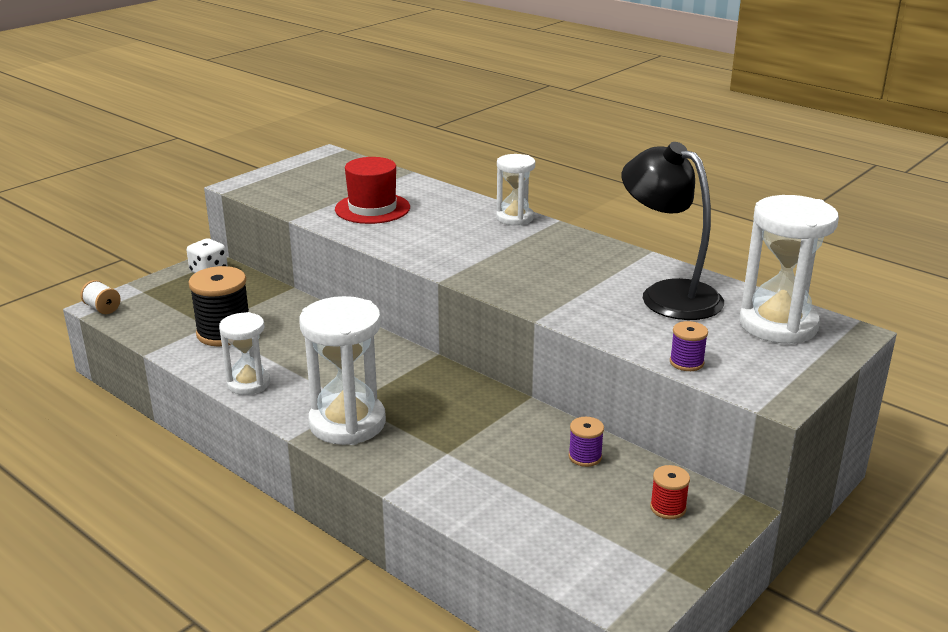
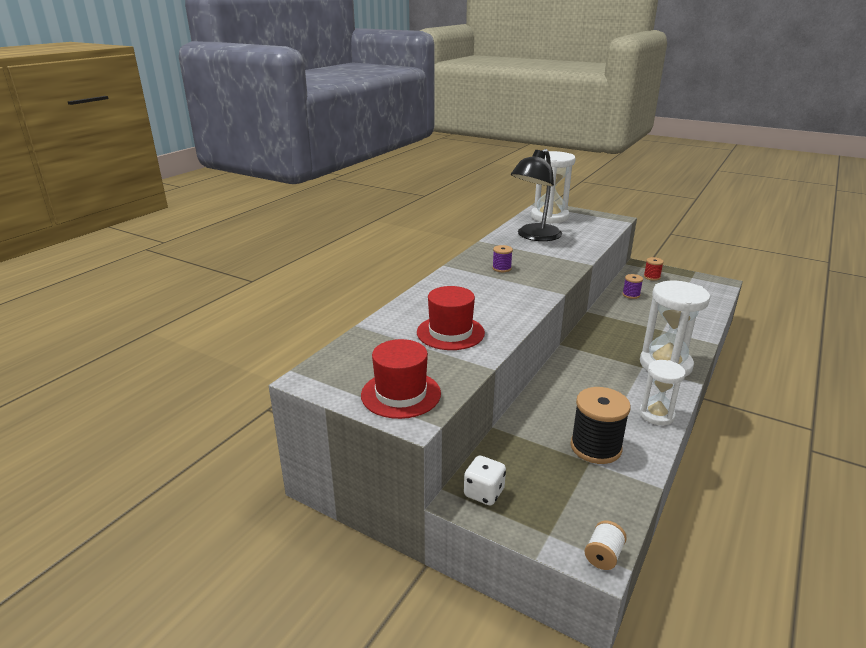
camera: 100 degrees left, 0 degrees up
white hourglass [496,154,535,226] -> none
purple spool [670,321,708,371] -> purple spool moved to [492,245,513,272]
none -> red hat [361,339,441,419]

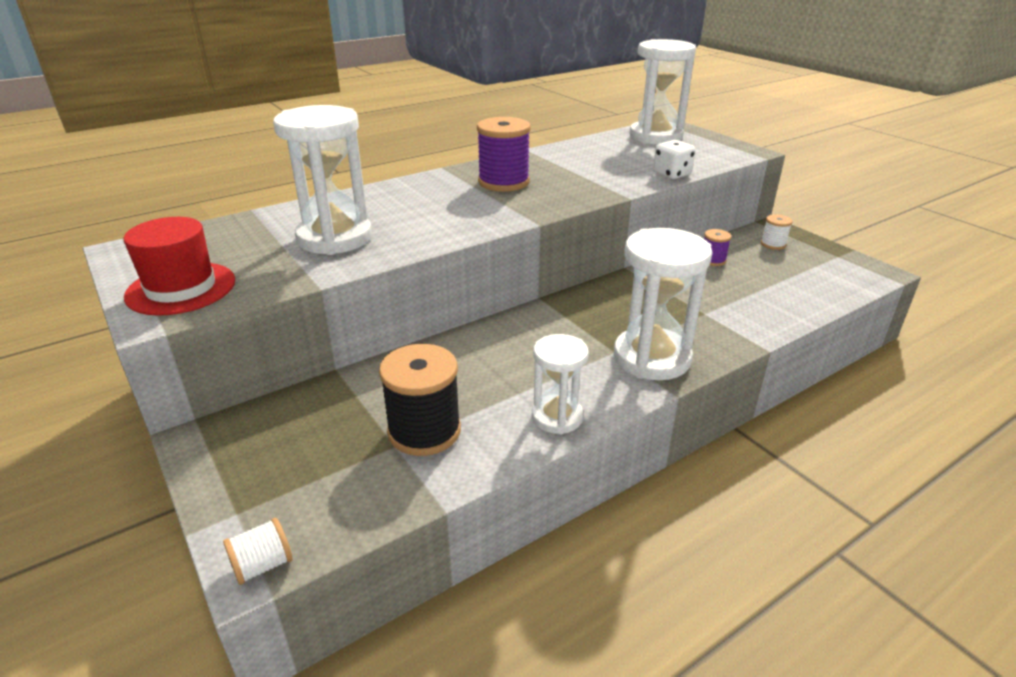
camera: 25 degrees right, 5 degrees up
red hat [417,286,485,350] -> white hourglass [273,105,372,255]
white dice [464,455,506,505] -> white dice moved to [653,140,696,179]
purple spool [492,245,513,272] -> purple spool [477,117,531,192], size x1.97
black lamp [511,149,562,241] -> none
red spool [644,257,664,281] -> white spool [761,214,793,250]

